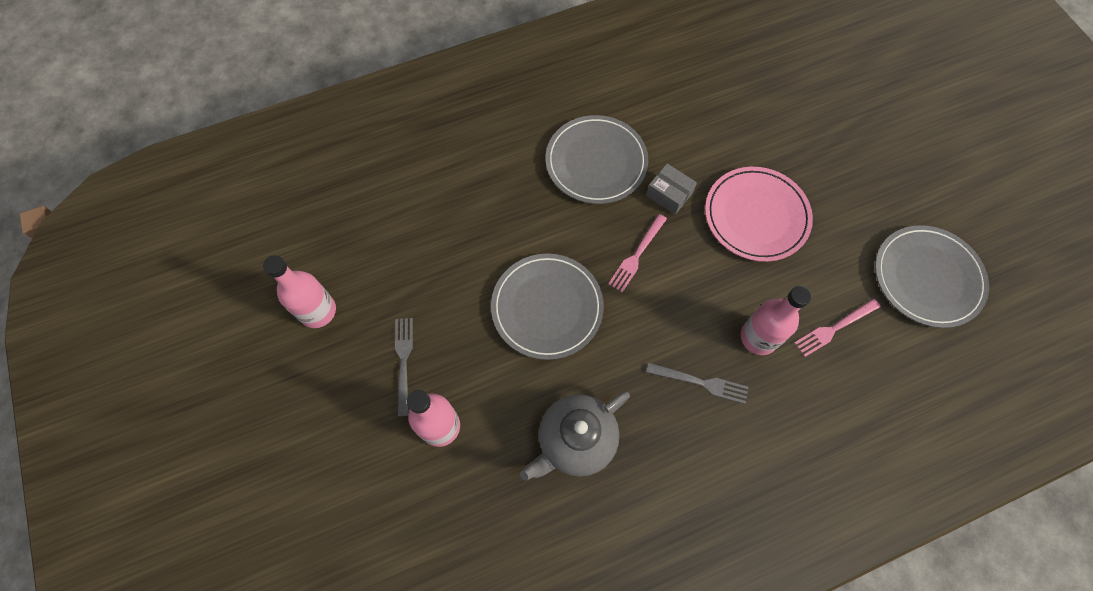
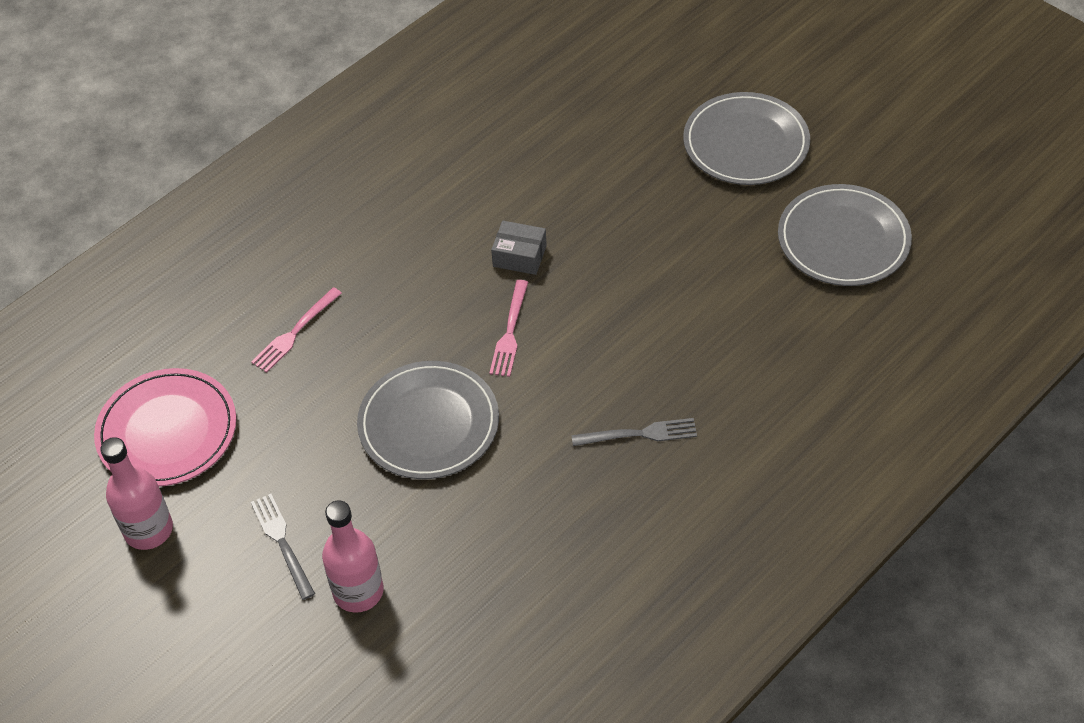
camera: 20 degrees left, 15 degrees down
grey teapot [520,392,630,481] -> none
grey plate [546,115,648,204] -> grey plate moved to [683,92,810,185]
pink plate [705,167,813,262] -> pink plate moved to [94,368,236,486]
pink bottle [740,286,812,355] -> none
pink fork [794,299,880,357] -> pink fork moved to [251,287,342,373]

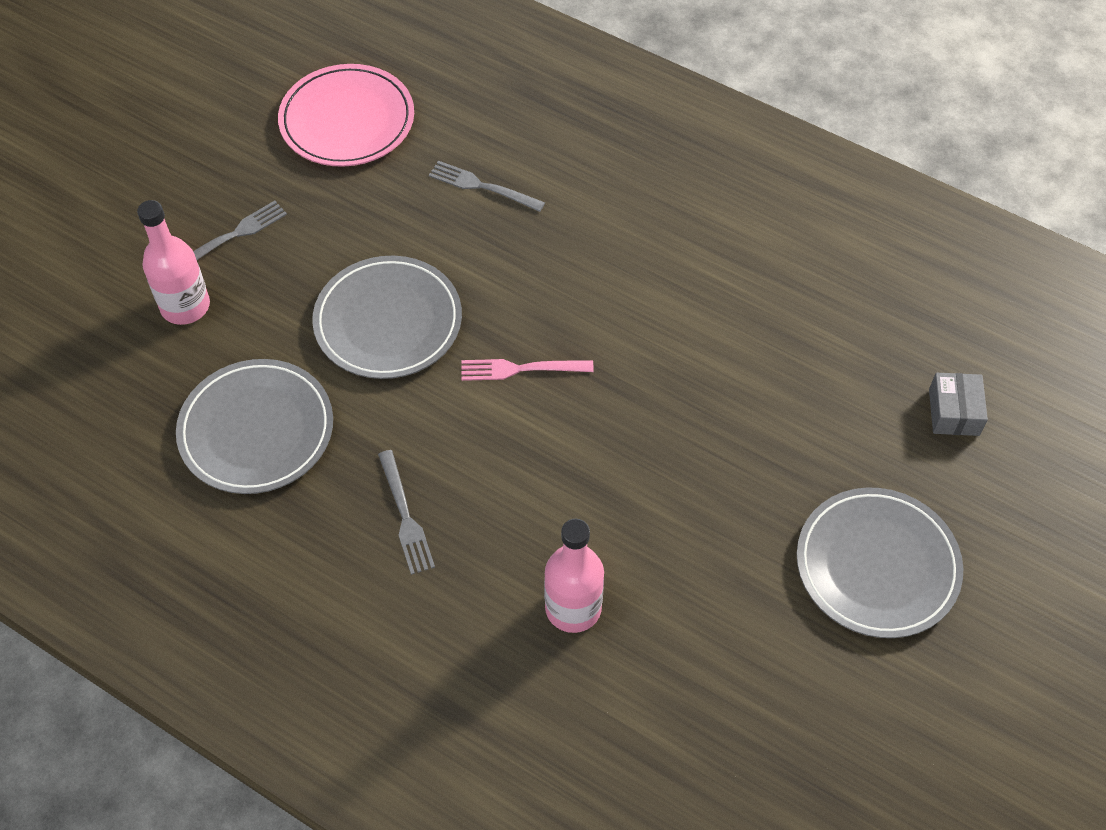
camera: 75 degrees right, 5 degrees up
pink bottle [100,437,173,550] -> pink bottle moved to [544,519,604,633]
pink fork [251,287,342,373] -> grey fork [429,161,545,212]
grey box [491,221,547,275] -> grey box moved to [929,373,988,436]
grey plate [778,184,912,286] -> grey plate moved to [176,359,333,494]

